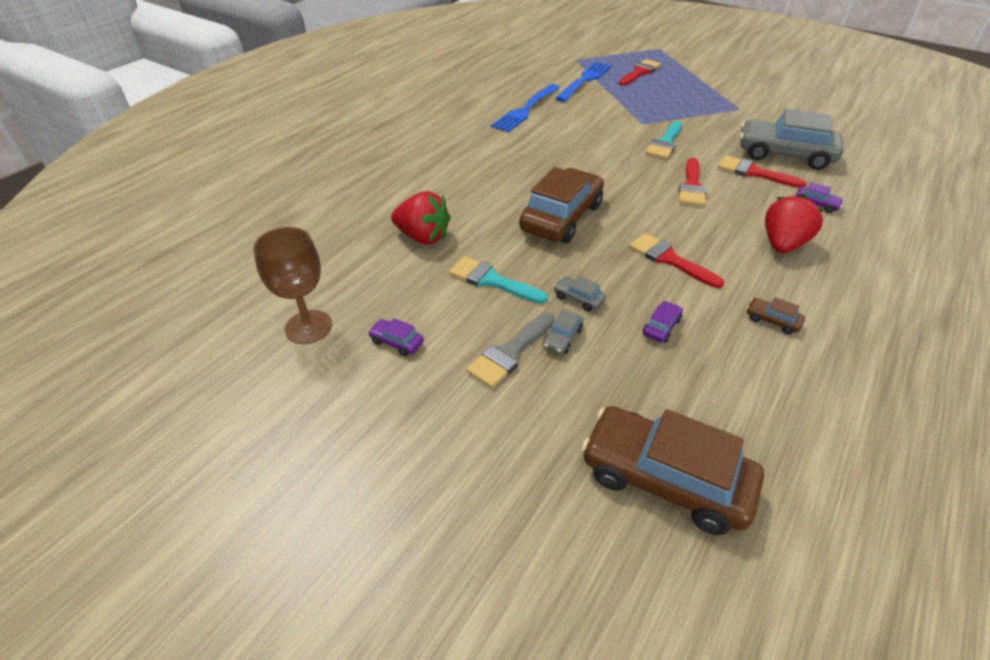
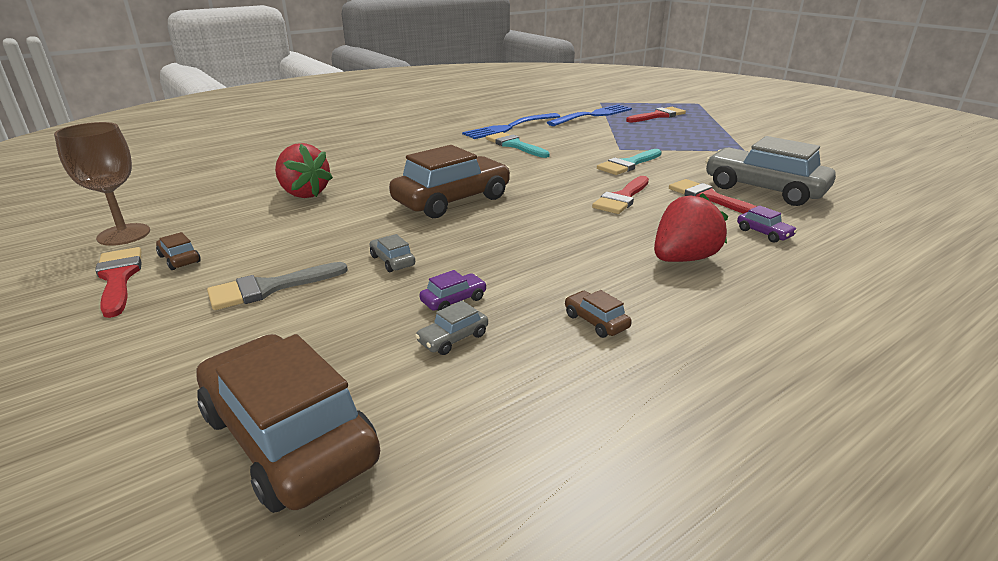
camera: 20 degrees right, 15 degrees down
purple car [368,318,424,356] -> brown car [156,232,201,270]
turquoise brush [449,256,548,304] -> turquoise brush moved to [486,132,550,158]
grey car [543,309,583,354] -> grey car moved to [415,300,488,355]
red brush [629,233,724,288] -> red brush moved to [95,247,142,318]

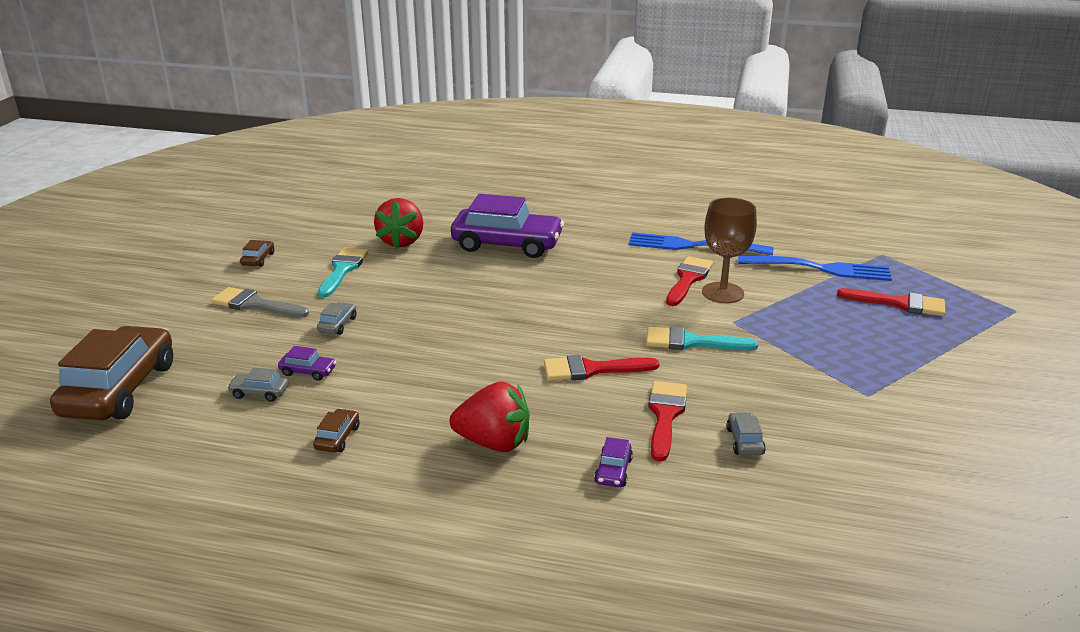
camera: 50 degrees right, 0 degrees up
brown goblet [54,122,150,246] -> brown goblet moved to [702,198,757,303]
red brush [95,247,142,318] -> red brush moved to [666,256,713,306]
brown car [389,145,511,218] -> none
turquoise brush [486,132,550,158] -> turquoise brush moved to [318,248,368,298]
grey car [705,136,836,206] -> grey car [726,412,766,455], size x0.40
none -> purple car [451,194,564,258]

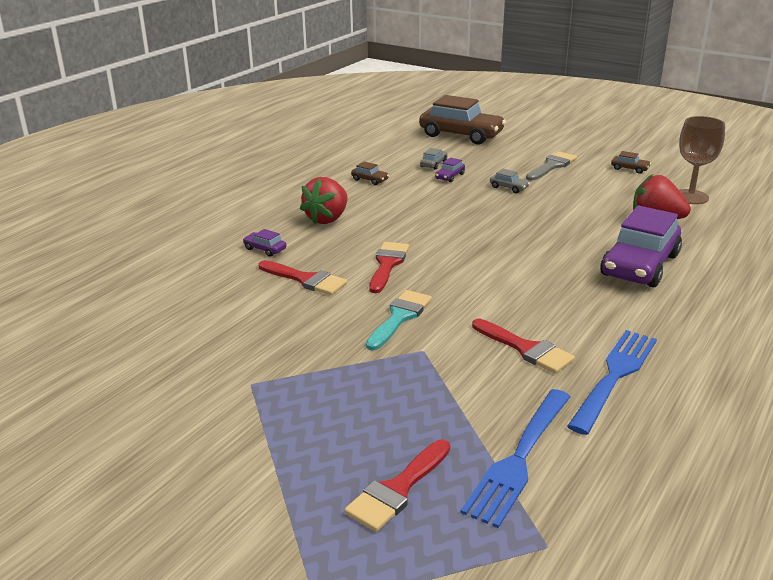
camera: 110 degrees right, 0 degrees up
turquoise brush [318,248,368,298] -> none
brown goblet [702,198,757,303] -> brown goblet moved to [679,116,725,204]
grey car [726,412,766,455] -> none

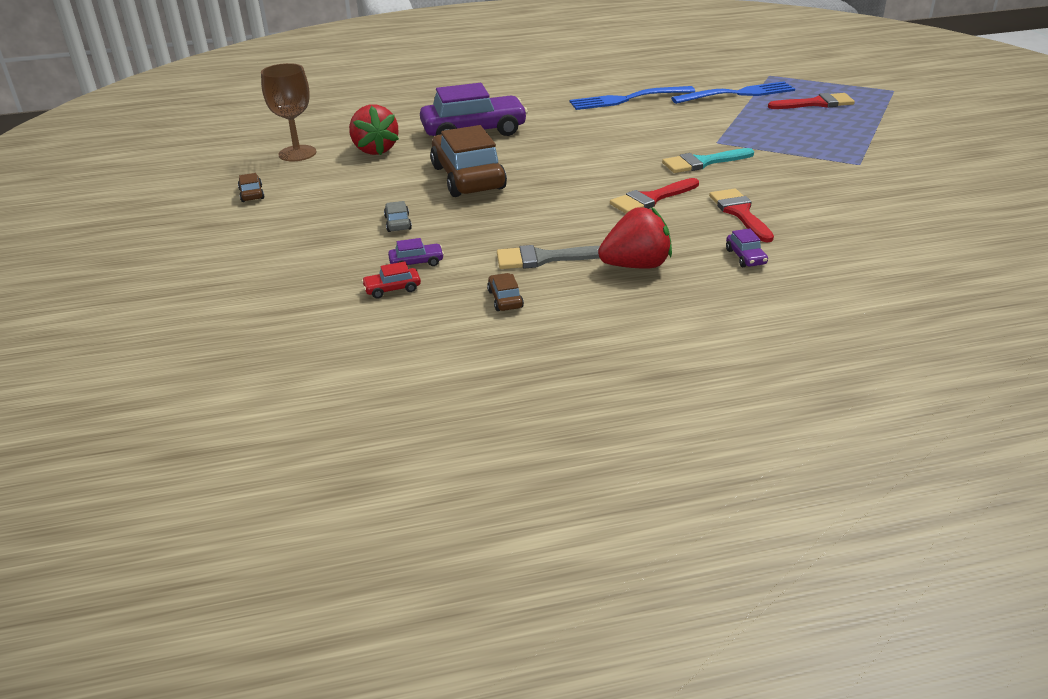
camera: 135 degrees left, 5 degrees up
brown car [419,95,506,144] -> brown car moved to [430,125,507,197]
grey car [420,148,447,170] -> red car [361,261,421,299]
red brush [472,318,575,374] -> none
grey brush [526,151,577,181] -> grey brush moved to [497,245,600,269]

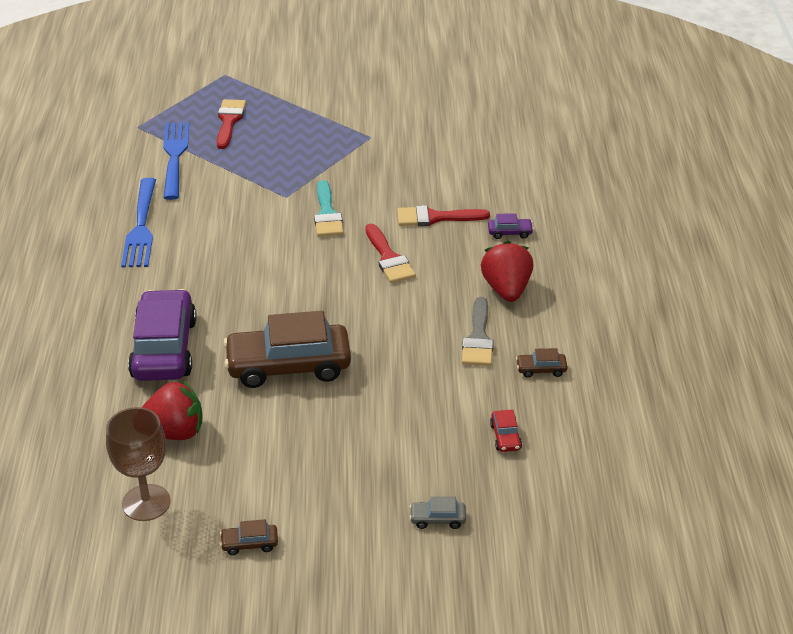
camera: 80 degrees left, 5 degrees up
grey car [384,201,412,232] -> grey car moved to [410,497,466,529]
purple car [388,238,444,266] -> none

